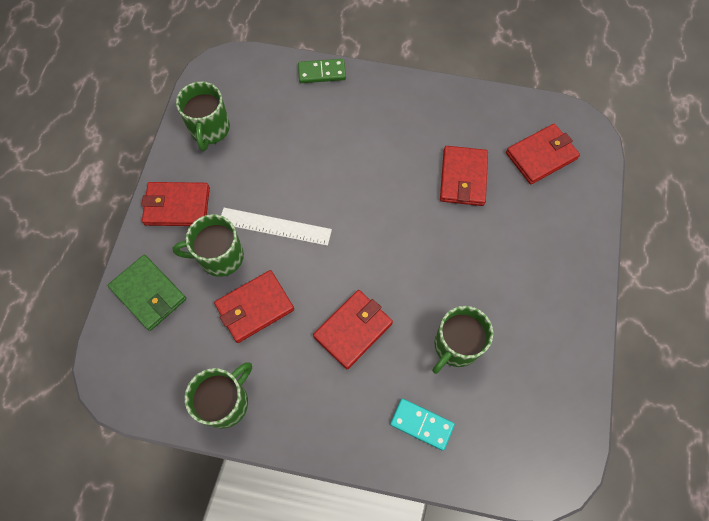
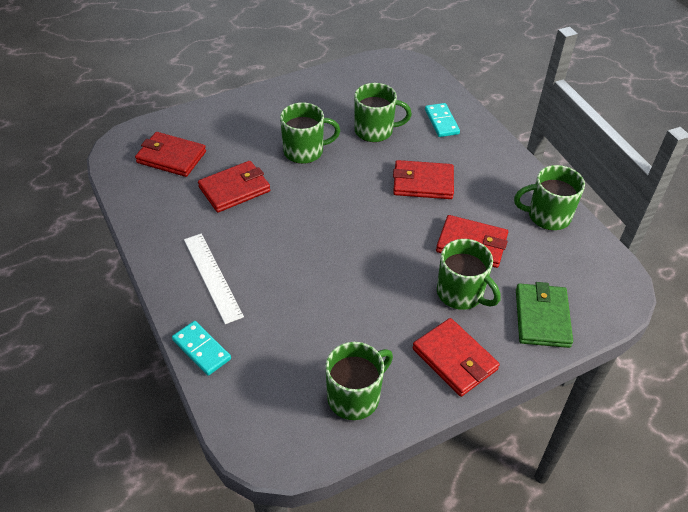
camera: 130 degrees left, 20 degrees down
white ruler [221,208,332,246] -> white ruler moved to [184,234,244,324]
green domino [298,59,346,83] -> turquoise domino [172,321,231,376]
none -> green mug [280,102,340,164]

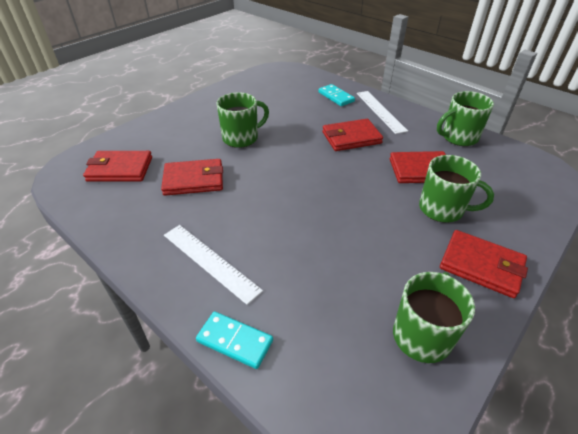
camera: 20 degrees left, 5 degrees down
red wallet [198,161,270,213] -> red wallet turned 45 degrees clockwise [161,159,223,196]
green mug [354,83,412,142] -> none
green wallet [516,282,573,348] -> none
none -> white ruler [357,91,408,134]

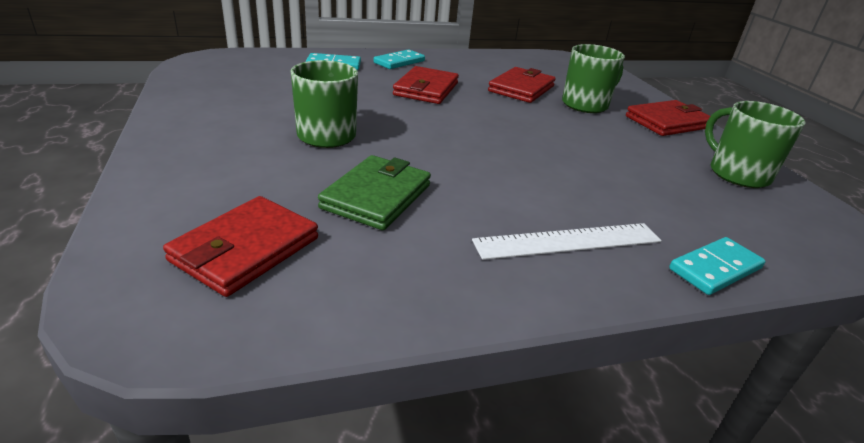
camera: 60 degrees left, 10 degrees down
red wallet [161,159,223,196] -> green wallet [318,155,431,230]
white ruler [357,91,408,134] -> turquoise domino [374,49,425,69]
green mug [437,91,494,146] -> none

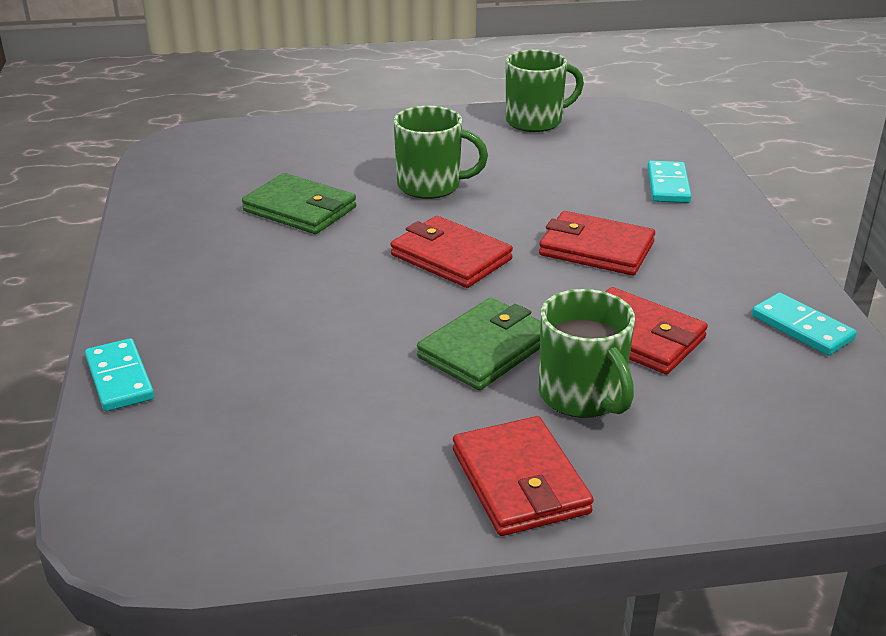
camera: 100 degrees right, 0 degrees up
red wallet [163,196,318,297] -> red wallet moved to [391,216,513,288]
turquoise domino [374,49,425,69] -> turquoise domino moved to [752,293,857,356]
white ruler [472,223,662,260] -> none
green mug [705,101,805,188] -> green mug moved to [506,50,584,132]
none -> green wallet [417,298,541,390]

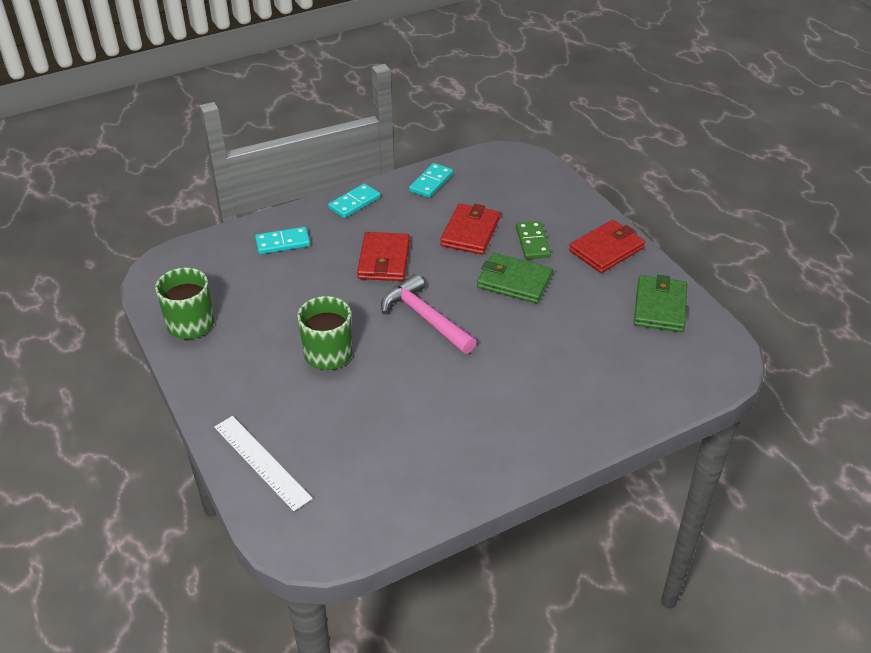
camera: 110 degrees left, 10 degrees up
turquoise domino [85,338,154,411] -> turquoise domino moved to [328,183,380,218]
green wallet [242,173,356,234] -> green wallet moved to [634,275,687,332]
red wallet [391,216,513,288] -> pink hammer [381,274,477,354]
green mug [539,289,635,418] -> green domino [516,221,551,259]
none -> white ruler [214,416,313,511]

